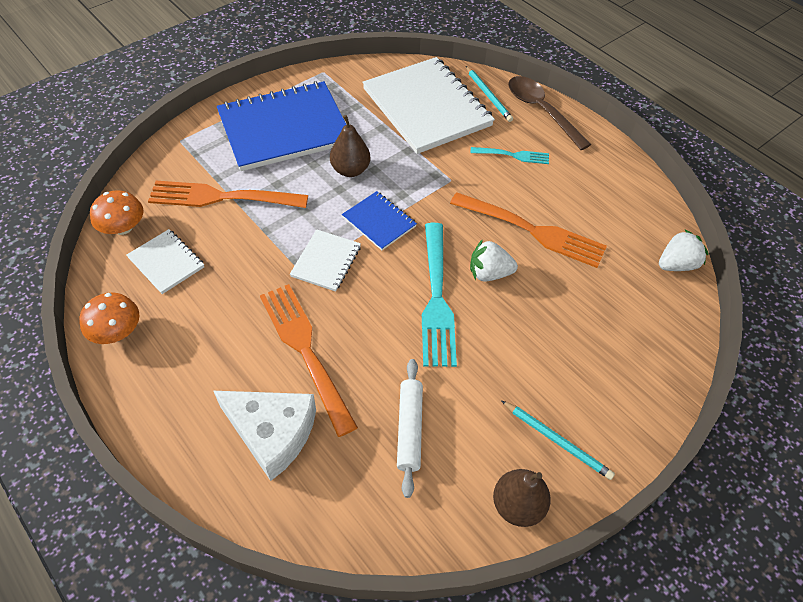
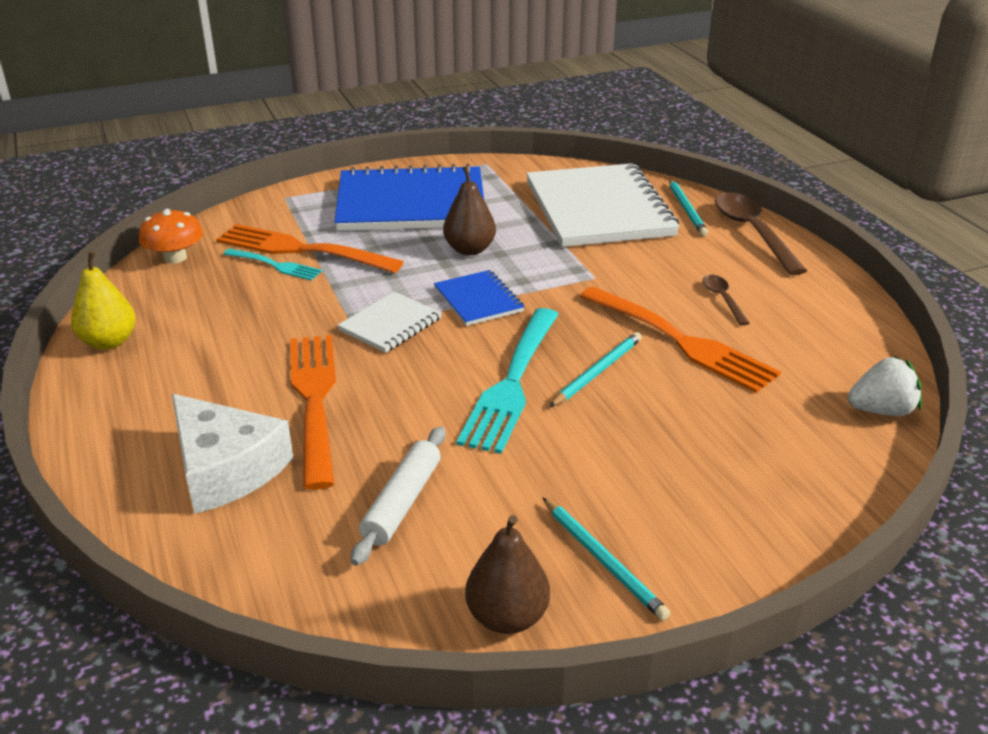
camera: 20 degrees right, 20 degrees down
orange mushroom [79,293,139,344] -> yellow pear [71,251,136,350]
white notebook [127,229,204,294] -> none
turquoise fork [470,147,549,164] -> turquoise fork moved to [224,249,322,281]
white strawberry [470,239,518,282] -> turquoise pencil [549,332,642,407]
none -> brown spoon [703,275,750,326]

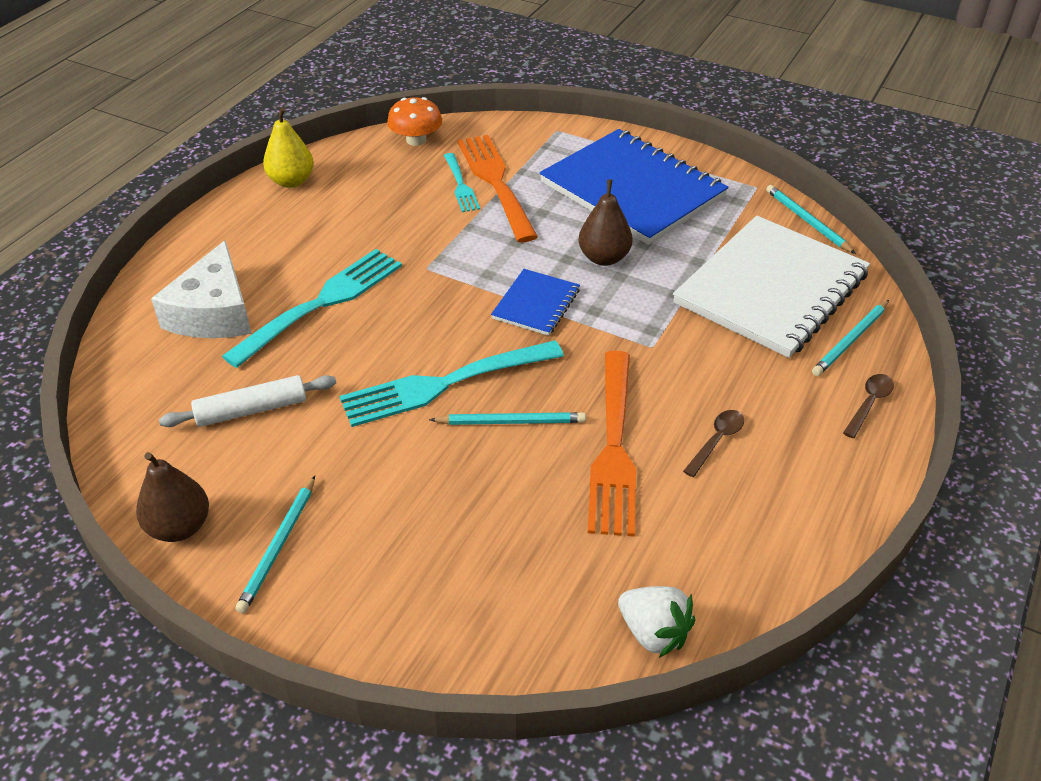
camera: 50 degrees right, 10 degrees up
orange fork [290,335,336,490] -> turquoise fork [222,249,402,368]
white notebook [337,292,442,353] -> none
brown spoon [715,192,807,275] -> brown spoon [843,374,894,438], size x0.51
none -> turquoise pencil [766,185,856,254]

